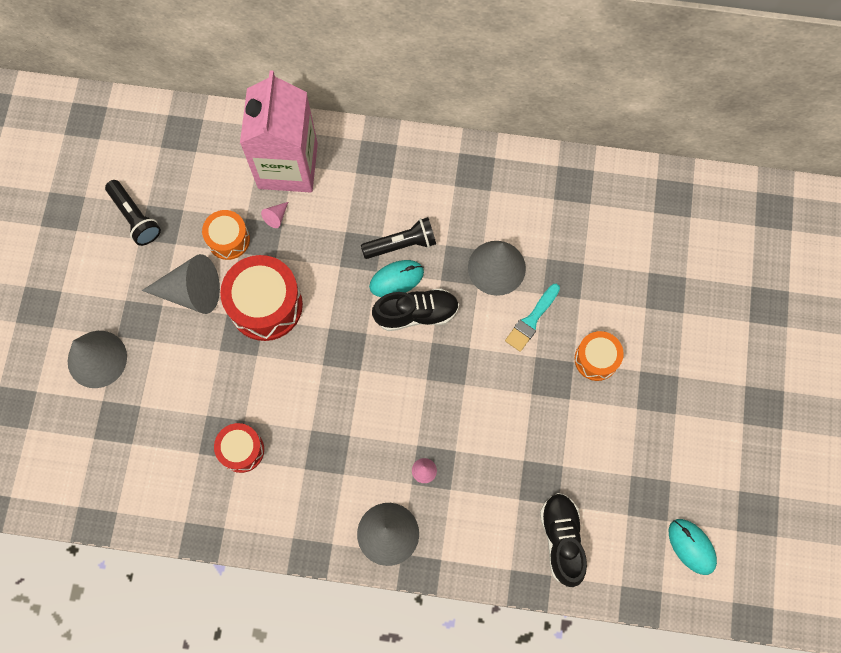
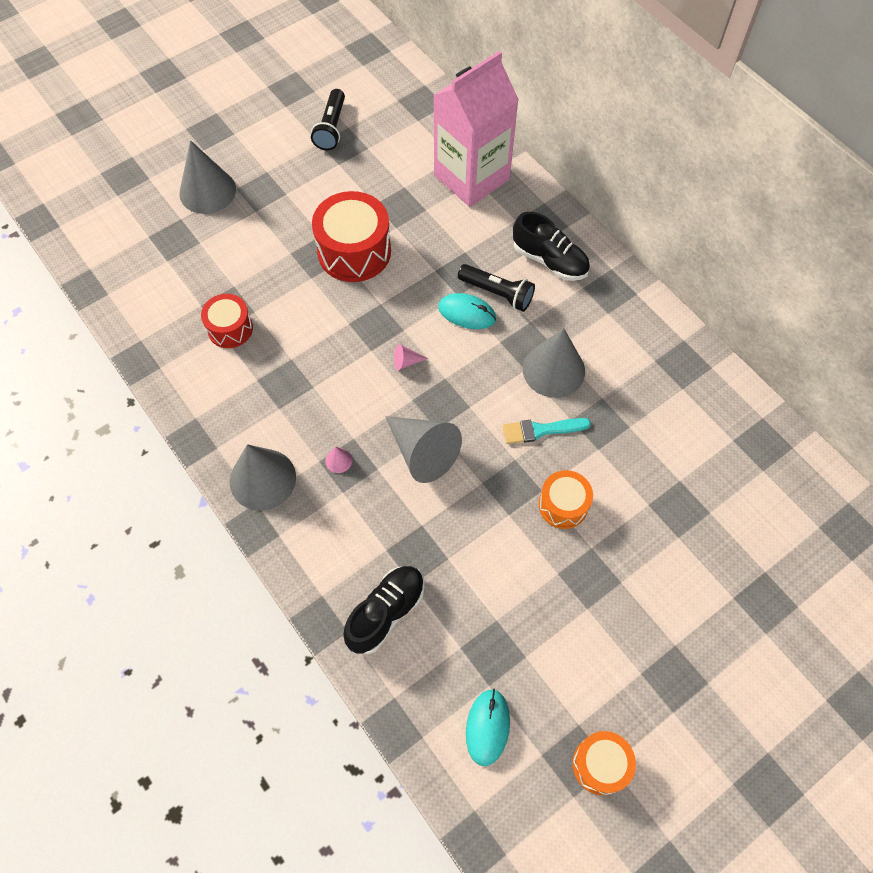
camera: 45 degrees right, 10 degrees down
grey cone [142,254,220,314] -> grey cone moved to [385,416,462,483]
orange drum [202,210,250,260] -> orange drum moved to [572,731,636,795]
pink cone [261,202,288,228] -> pink cone moved to [394,344,428,370]
black shoe [372,288,459,331] -> black shoe moved to [513,212,590,281]

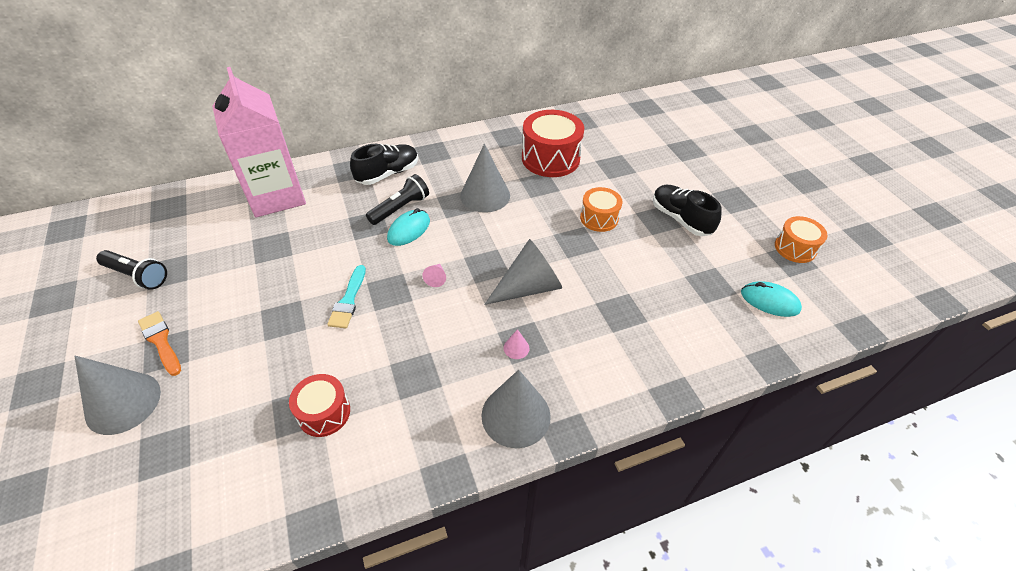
camera: 75 degrees left, 15 degrees down
red drum [312,191,391,282] -> red drum moved to [522,110,584,177]
black shoe [343,566,425,654] -> black shoe moved to [653,185,721,236]
turquoise brush [503,418,591,444] -> turquoise brush moved to [327,265,366,328]
none -> orange brush [138,311,181,376]

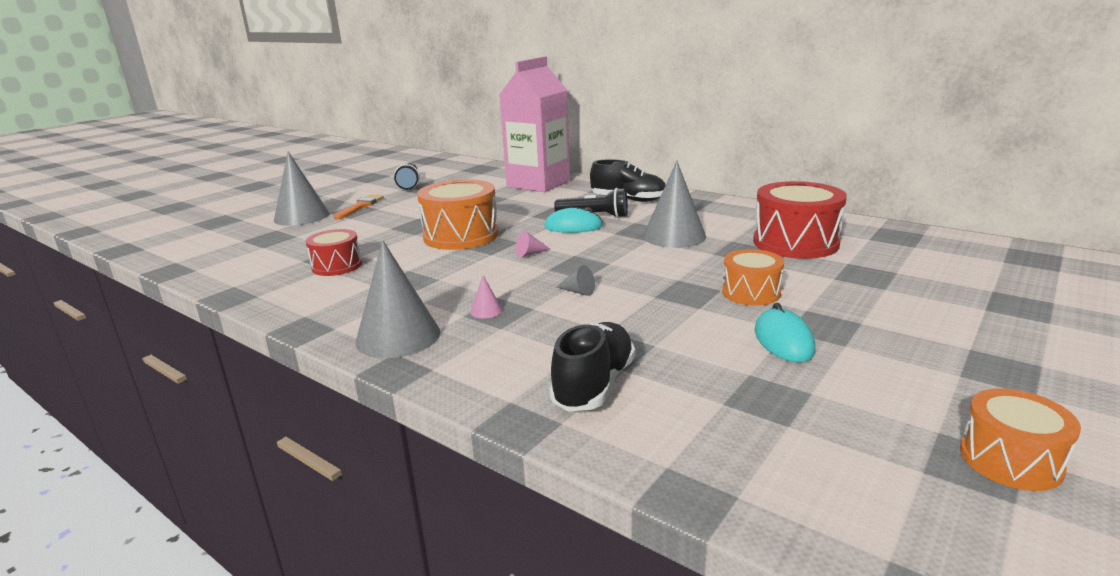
camera: 60 degrees right, 25 degrees down
turquoise brush [327,265,366,328] -> orange drum [417,179,499,250]
grey cone [484,239,562,305] -> grey cone [556,265,595,296], size x0.41
black shoe [653,185,721,236] -> black shoe moved to [549,322,635,412]
turquoise mouse [741,281,802,317] -> turquoise mouse moved to [755,303,815,362]

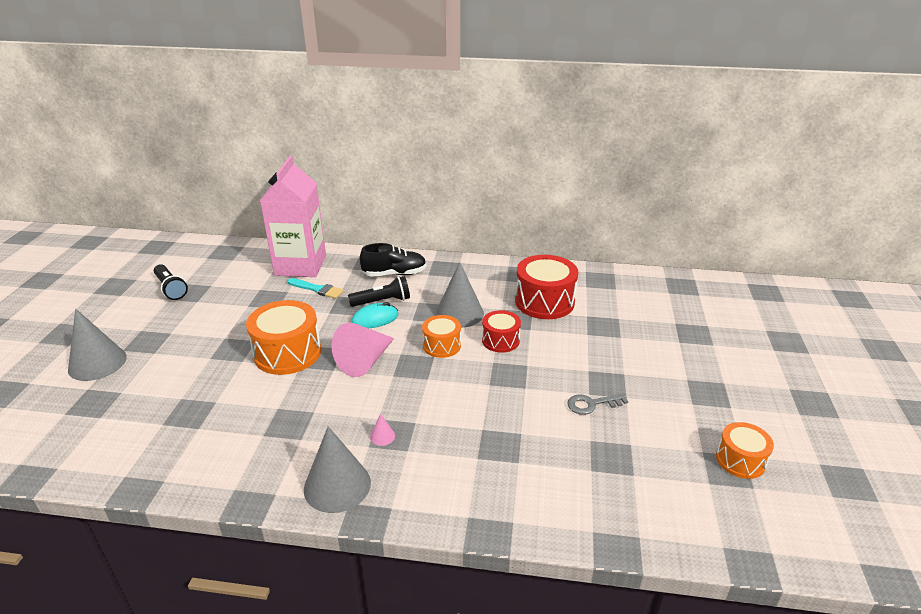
camera: 30 degrees left, 10 degrees up
red drum [306,229,362,276] -> red drum moved to [482,310,521,353]
orange brush [334,194,384,220] -> none
pink cone [516,231,550,257] -> pink cone [332,323,394,377], size x2.43
black shoe [549,322,635,412] -> none
grey cone [556,265,595,296] -> none
orange drum [722,249,784,306] -> orange drum moved to [422,315,461,358]
turquoise mouse [755,303,815,362] -> grey key [567,393,628,415]
none -> turquoise brush [288,278,344,299]

